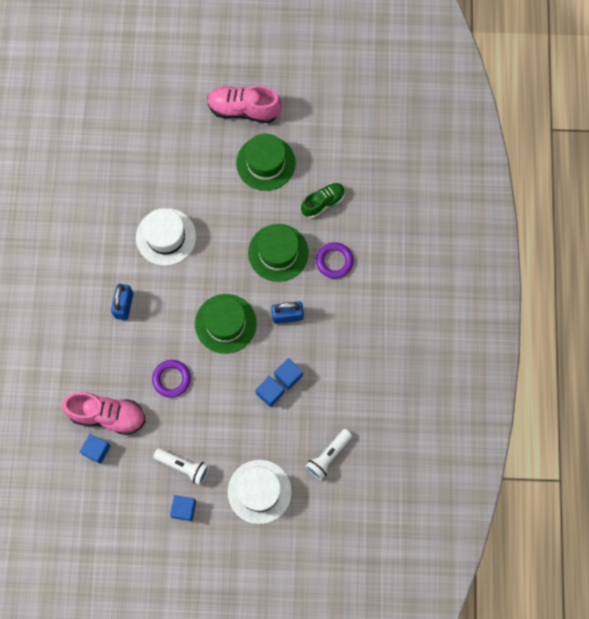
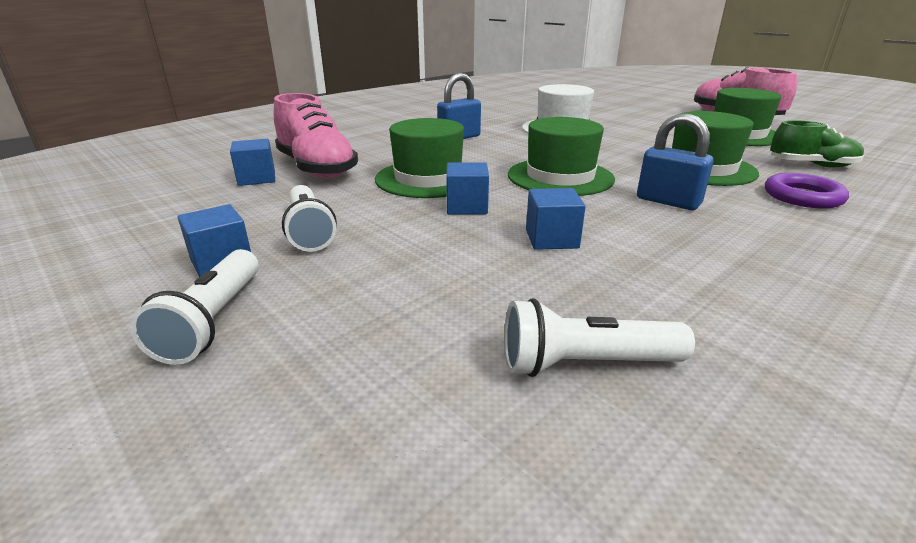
camera: 45 degrees right, 45 degrees down
purple ring [152,360,191,398] -> green hat [375,118,464,198]
white hat [228,460,292,524] -> none
blue cube [274,358,303,390] -> blue cube moved to [446,162,489,214]
none -> white flashlight [130,249,259,365]

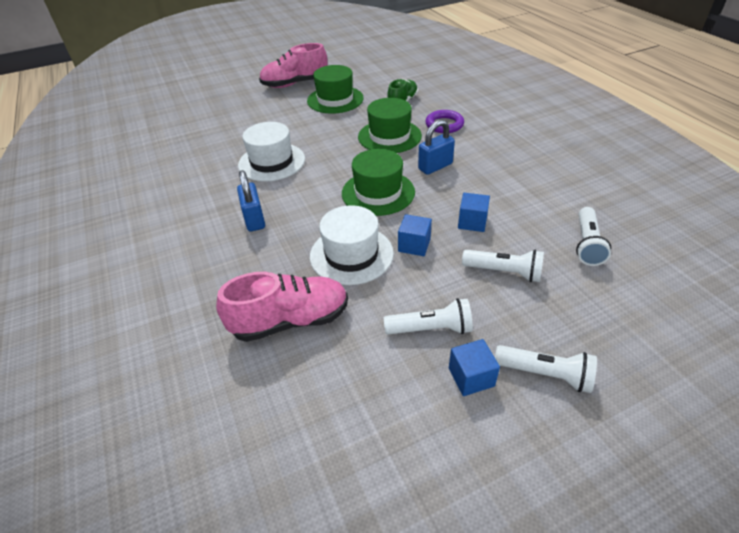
camera: 70 degrees left, 15 degrees up
blue cube [230,139,275,186] -> none
green hat [375,118,464,198] -> white hat [310,205,394,285]
none -> white flashlight [462,250,544,282]

